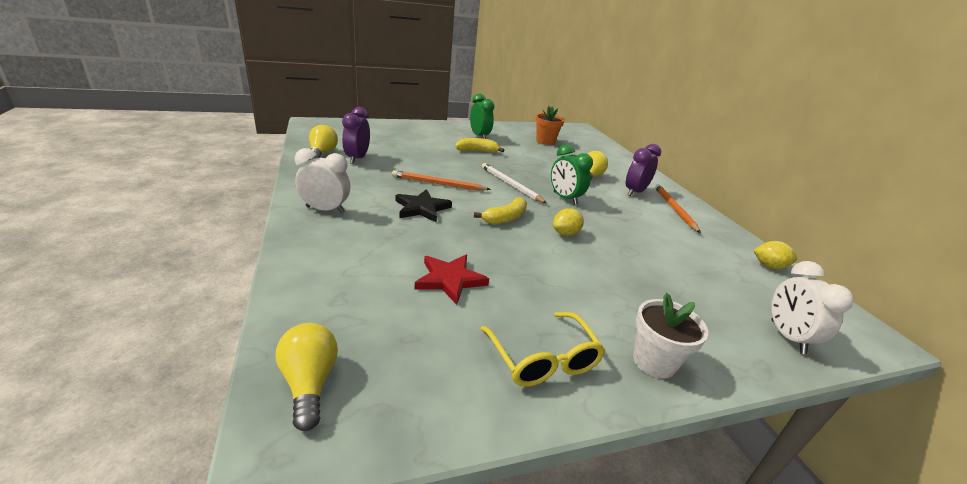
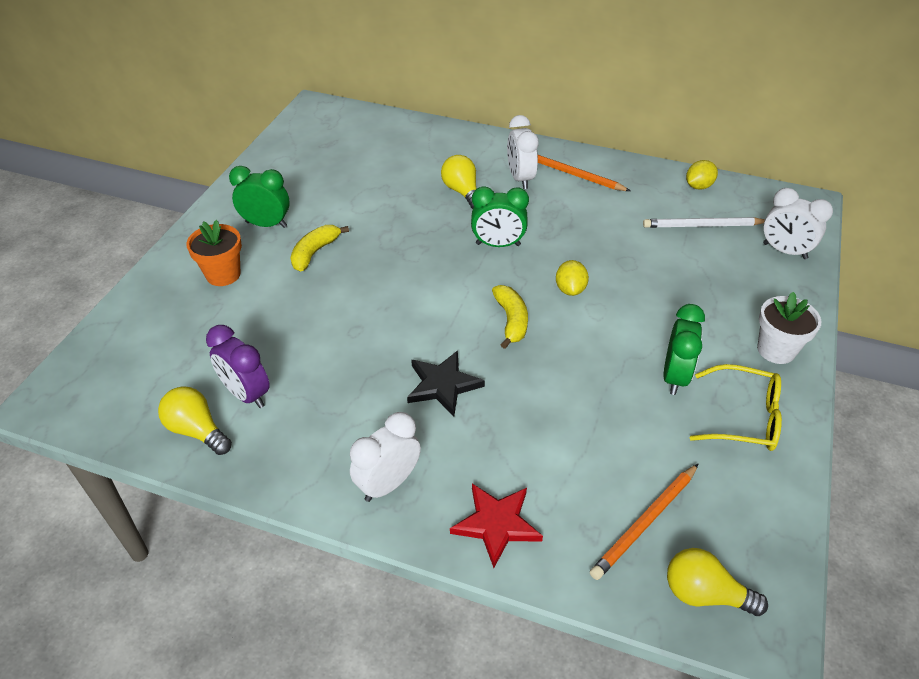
camera: 50 degrees left, 15 degrees up
orange pencil [392,170,491,191] -> orange pencil moved to [590,464,698,580]
red star [414,255,489,305] -> red star moved to [450,484,543,568]
white pencil [482,163,547,203] -> white pencil moved to [643,217,765,228]
orange flower pot [535,106,565,145] -> orange flower pot moved to [186,220,242,286]
purple clock [626,144,661,196] -> white clock [507,115,539,189]
none -> green clock [663,304,705,395]

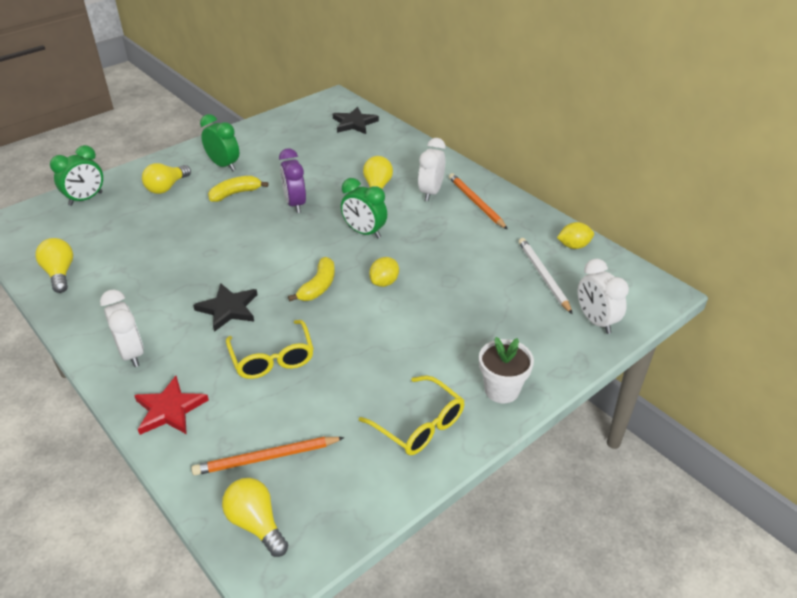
camera: 30 degrees right, 5 degrees down
orange flower pot [186,220,242,286] -> yellow light bulb [142,163,191,194]
purple clock [206,325,270,408] -> purple clock moved to [279,148,306,213]
white clock [350,412,421,502] -> white clock turned 75 degrees clockwise [100,289,144,367]
white pencil [643,217,765,228] -> white pencil turned 45 degrees clockwise [519,238,573,314]
green clock [663,304,705,395] -> green clock moved to [50,145,103,206]
none -> yellow glasses [226,320,314,379]
none -> black star [333,107,379,134]

